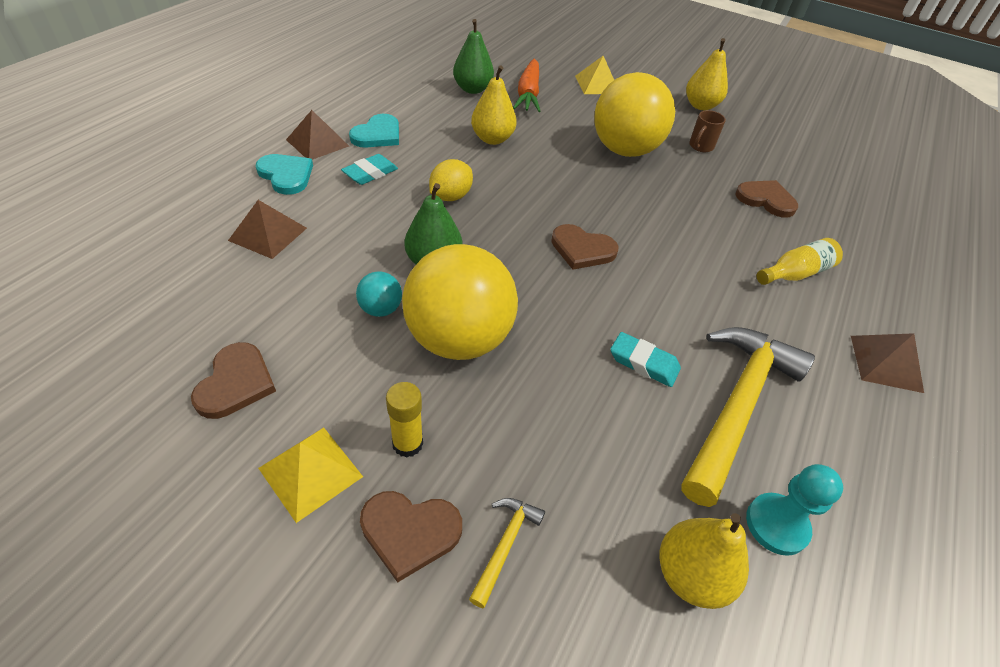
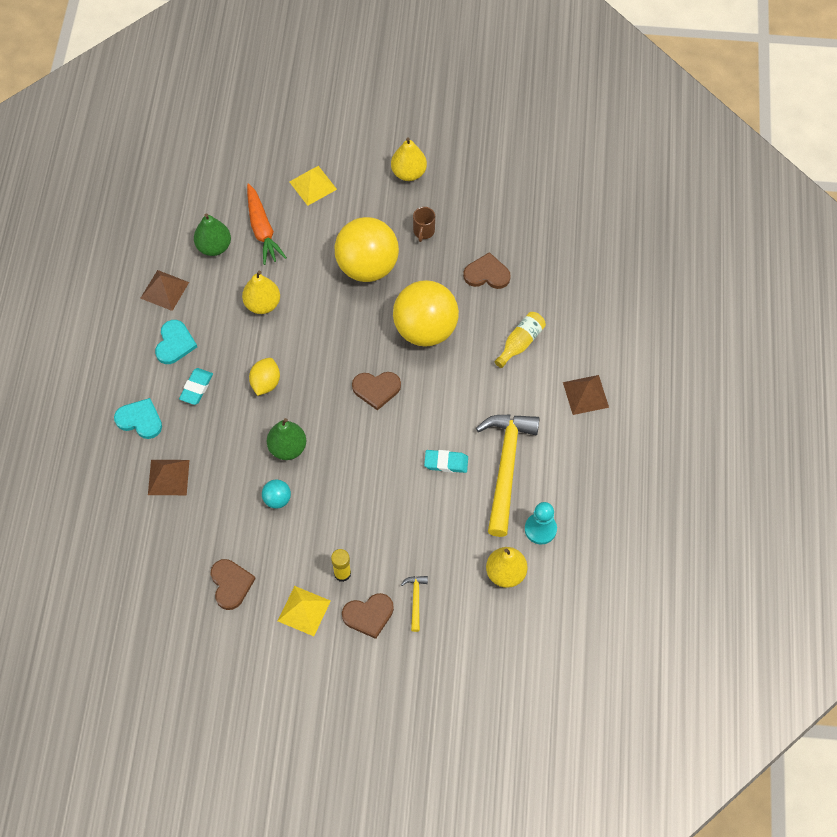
camera: 20 degrees left, 15 degrees up
brown pyramid [286,110,349,160] -> brown pyramid moved to [141,270,189,311]
yellow ball [402,244,518,360] -> yellow ball moved to [393,280,459,347]

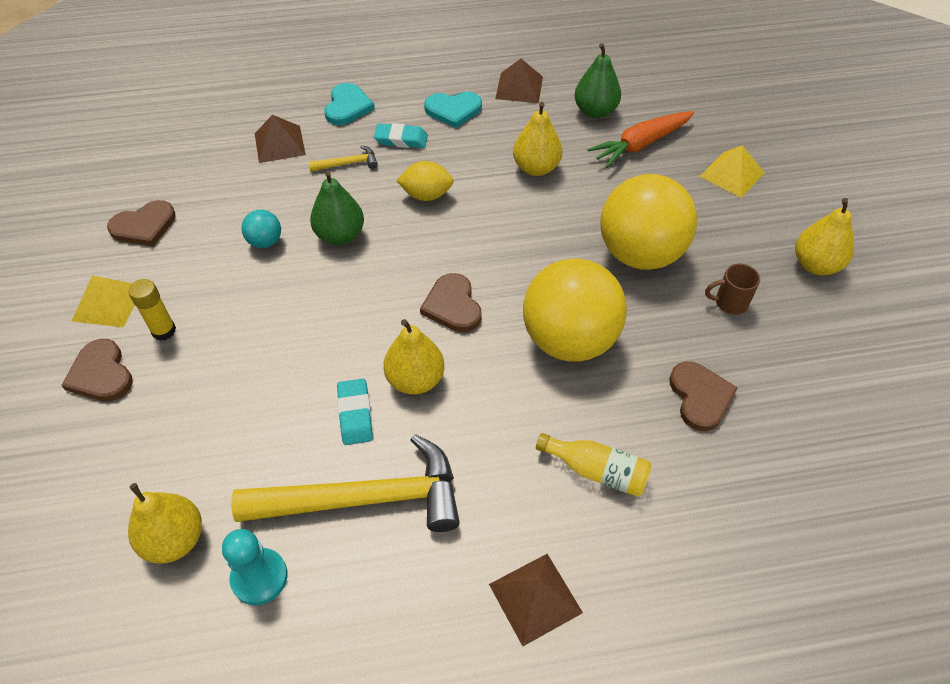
camera: 75 degrees right, 10 degrees down
yellow hammer [401,576,428,632] -> yellow hammer moved to [308,145,378,172]
none -> yellow pear [383,319,444,395]

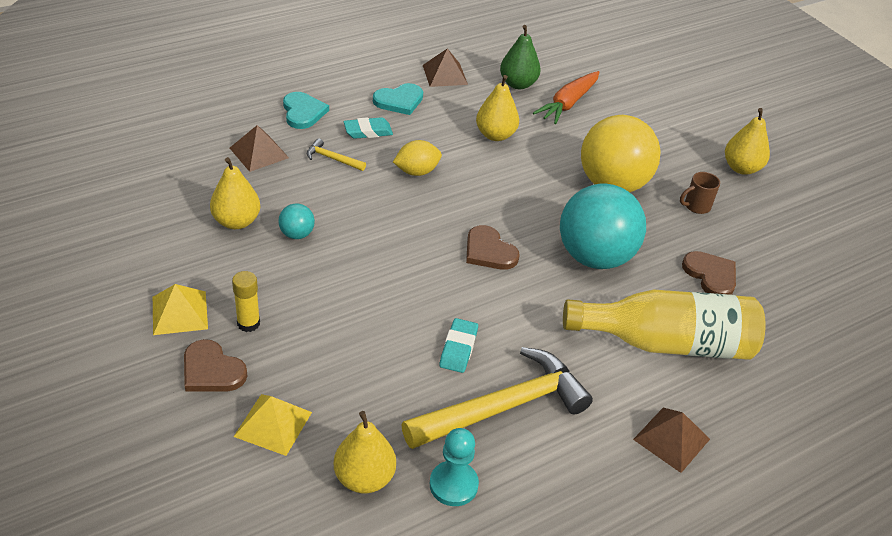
camera: 25 degrees left, 10 degrees down
brown heart [107,200,176,246] -> none
yellow hammer [308,145,378,172] -> yellow hammer turned 120 degrees counterclockwise [307,138,366,171]
green pear [310,171,364,245] -> none
turquoise eraser [337,379,373,445] -> turquoise eraser turned 45 degrees clockwise [440,318,478,373]
yellow pear [383,319,444,395] -> yellow pear moved to [210,157,260,229]
yellow ball [523,259,627,362] -> turquoise ball [560,184,646,269]
yellow bottle [536,433,652,497] -> yellow bottle [563,289,766,360], size x2.05
yellow pyramid [700,145,765,198] -> yellow pyramid moved to [233,394,312,456]

